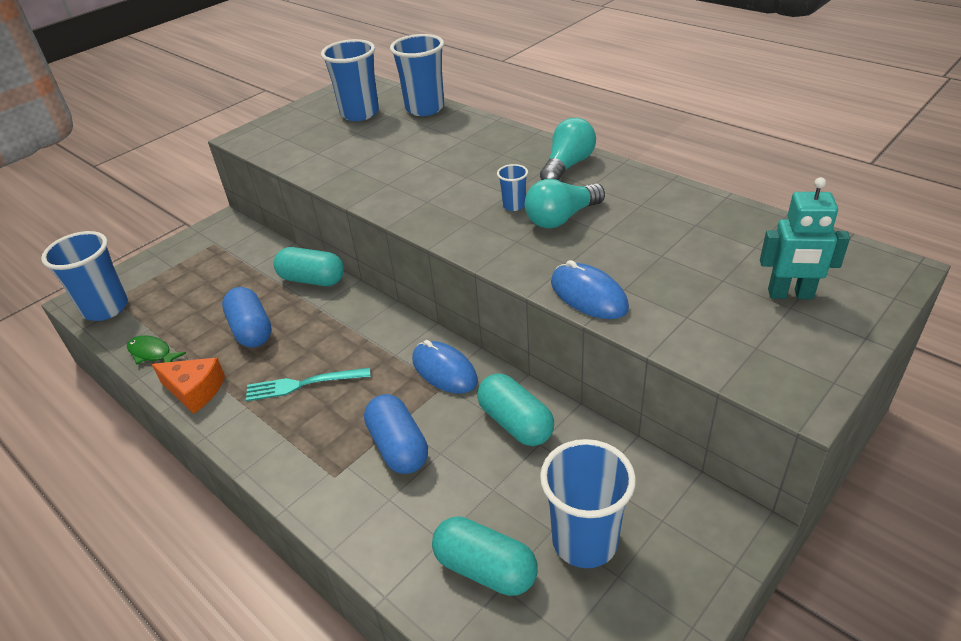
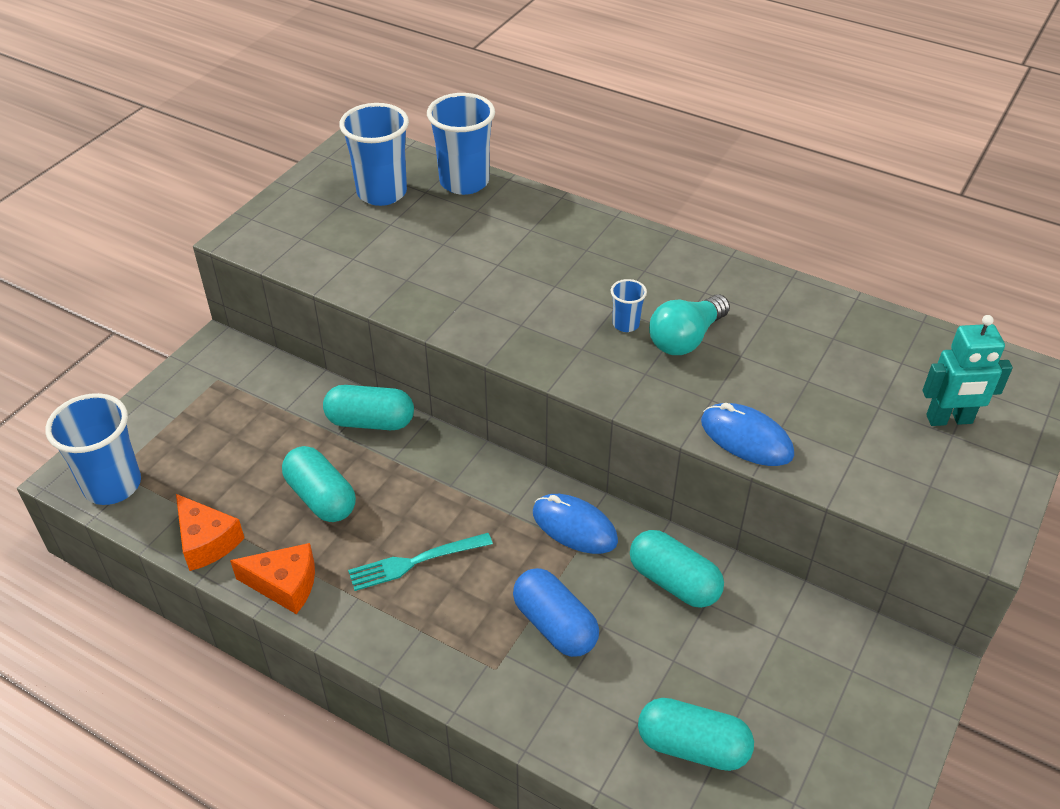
camera: 15 degrees left, 5 degrees up
green fish [127,335,186,365] -> orange cheese [176,494,244,571]
blue capsule [222,287,272,347] -> turquoise capsule [282,446,356,522]
turquoise light bulb [540,118,596,180] -> none
blue cup [540,439,636,568] -> none

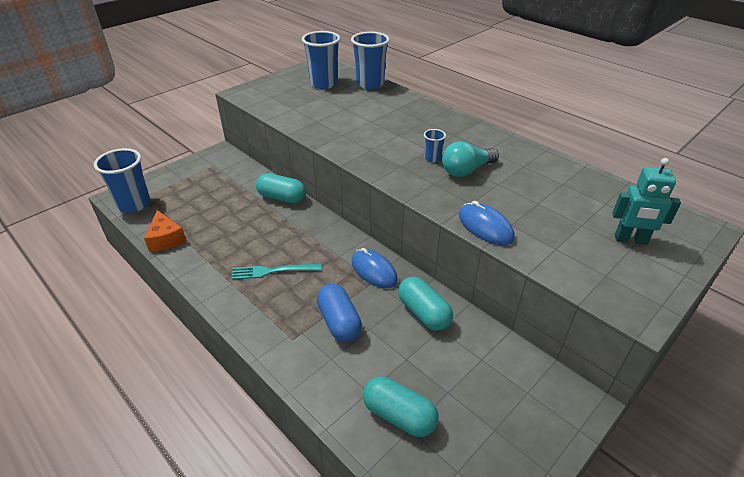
camera: 15 degrees right, 5 degrees down
orange cheese [230,543,315,614] -> none
turquoise capsule [282,446,356,522] -> none

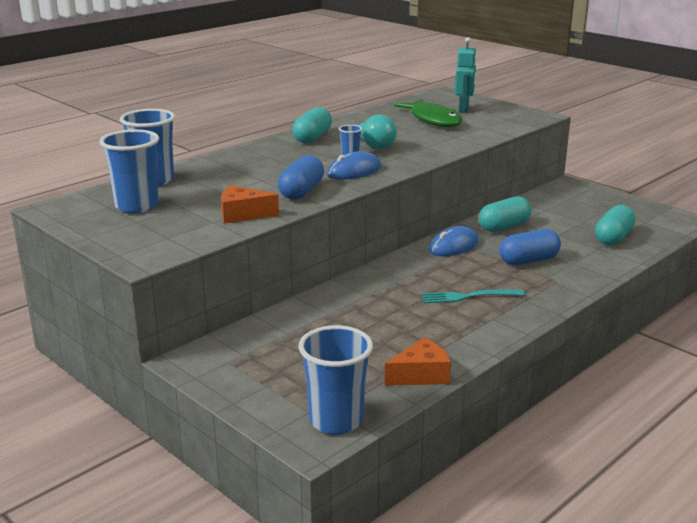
camera: 90 degrees left, 15 degrees down
turquoise fork [231,264,321,280] -> turquoise fork turned 90 degrees clockwise [421,290,525,303]
turquoise capsule [256,173,306,204] -> turquoise capsule moved to [292,107,332,143]
blue mouse [459,201,515,245] -> blue mouse moved to [327,151,382,180]
none -> orange cheese [221,185,279,224]
none -> blue capsule [278,155,324,200]
none -> green fish [394,99,462,127]

